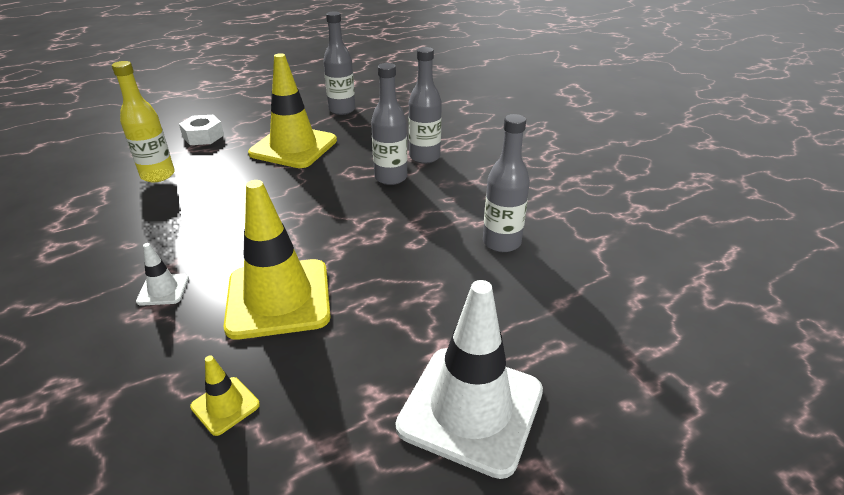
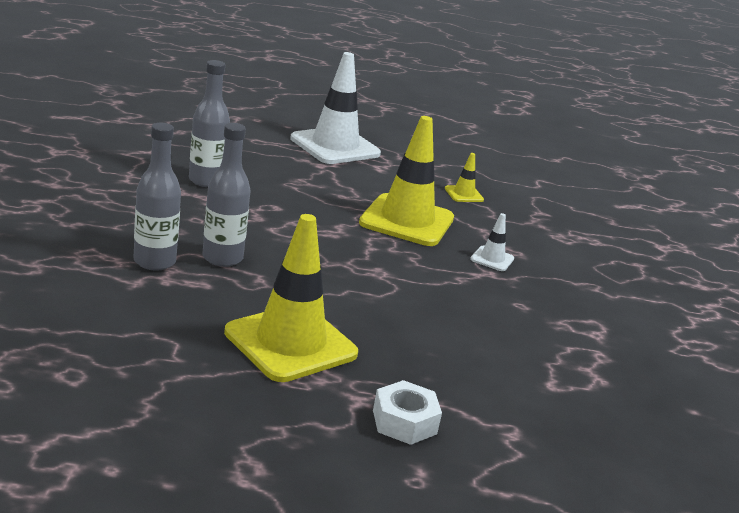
camera: 155 degrees left, 10 degrees down
yellow bottle [112,61,174,182] -> none
grey bottle [323,11,356,115] -> none

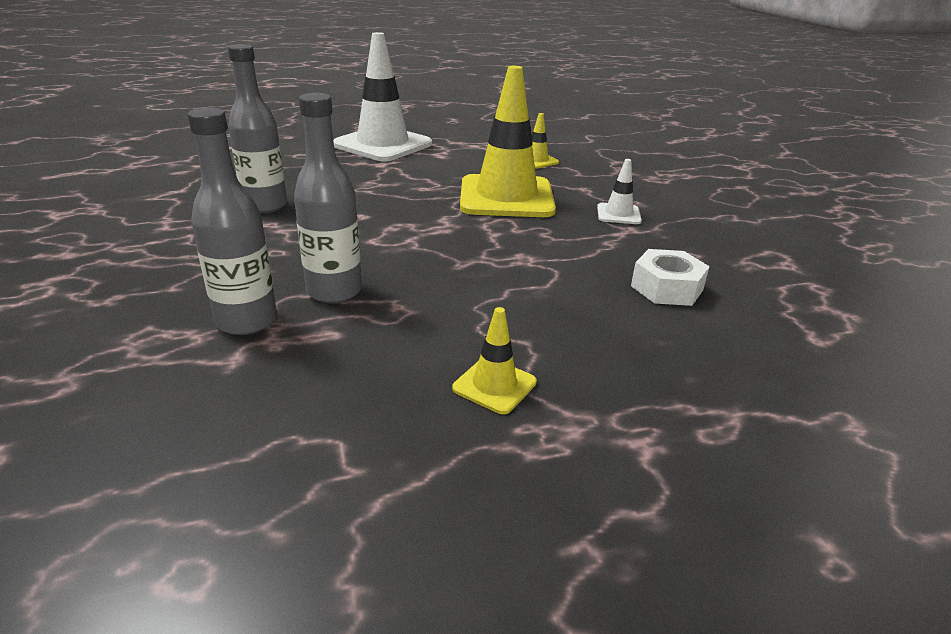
camera: 15 degrees left, 5 degrees up
yellow traffic cone [224,214,358,382] -> yellow traffic cone [452,307,537,414], size x0.44
white nut [373,380,442,445] -> white nut moved to [631,249,710,306]

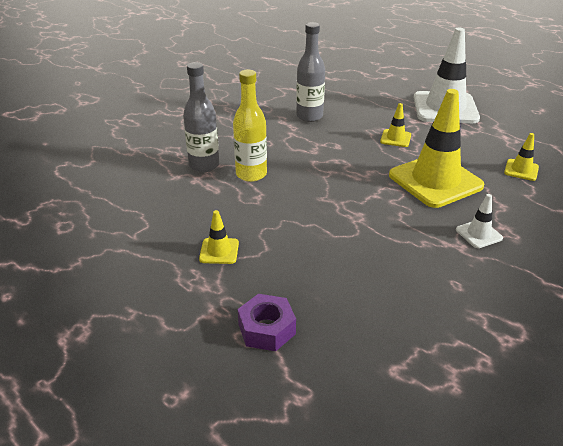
camera: 60 degrees right, 5 degrees up
grey bottle [294,93,362,303] -> yellow bottle [233,70,267,182]
white nut [631,249,710,306] -> none
none -> purple nut [238,294,296,351]
none -> yellow traffic cone [380,103,411,147]

